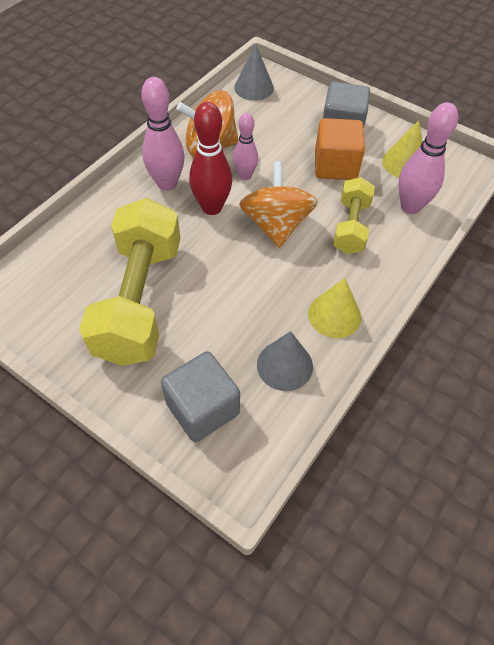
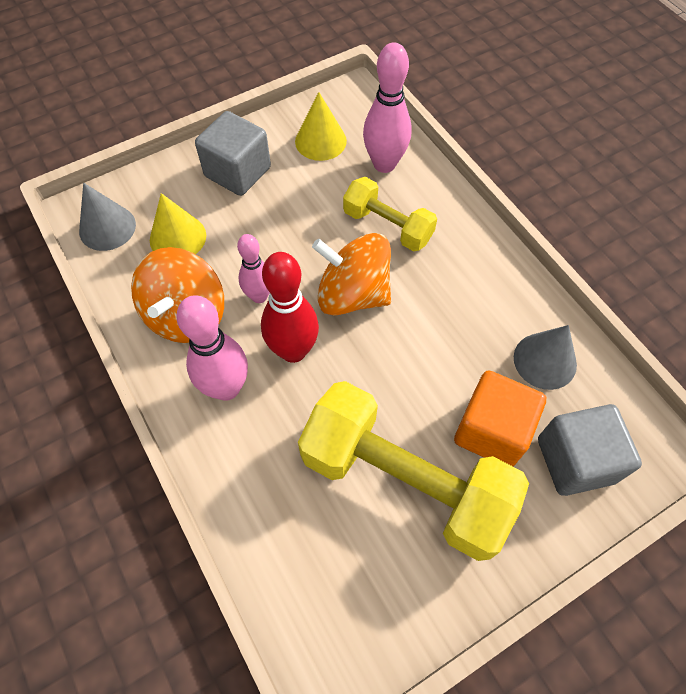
camera: 65 degrees left, 5 degrees up
yellow cone [308,278,361,338] -> yellow cone moved to [150,193,206,254]
orange cube [315,118,365,180] -> orange cube moved to [454,370,546,467]

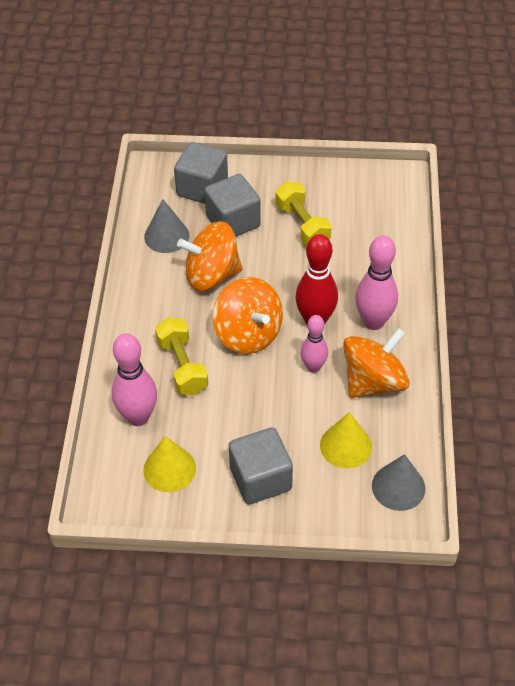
camera: 145 degrees left, 10 degrees down
yellow dumbbell [298,381,529,561] -> yellow dumbbell [275,181,332,246], size x0.54
orange cube [454,370,546,467] -> grey cube [204,174,261,237]
none -> orange spinning top [177,221,242,291]

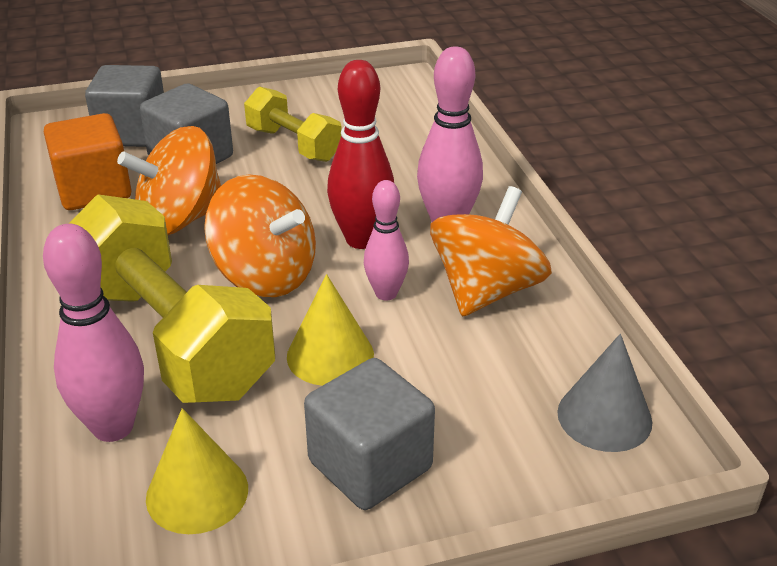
camera: 20 degrees left, 15 degrees down
grey cone [144,199,189,253] -> orange cube [44,113,131,210]
yellow dumbbell [155,317,208,395] -> yellow dumbbell [69,194,275,403], size x1.85
yellow cone [320,412,372,469] -> yellow cone moved to [287,274,374,386]

